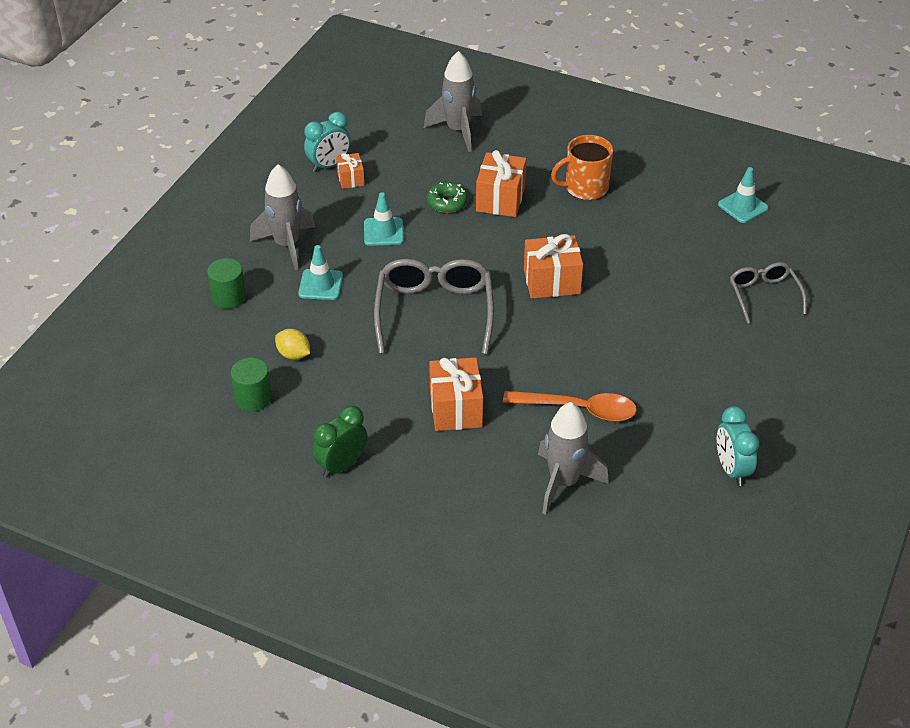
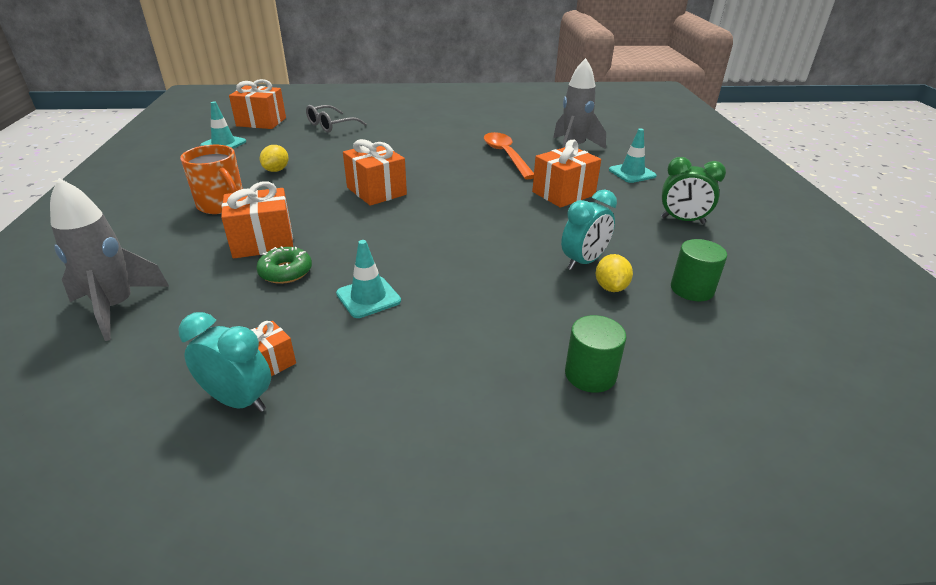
camera: 120 degrees left, 10 degrees down
grey rocket [250,164,315,270] -> none
turquoise traffic cone [298,245,343,300] -> turquoise traffic cone moved to [609,128,657,183]
grey glasses [374,259,494,354] -> none
turquoise clock [717,406,759,486] -> turquoise clock moved to [561,189,617,270]
none -> orange gift [229,79,286,129]
none -> yellow lemon [260,145,289,172]

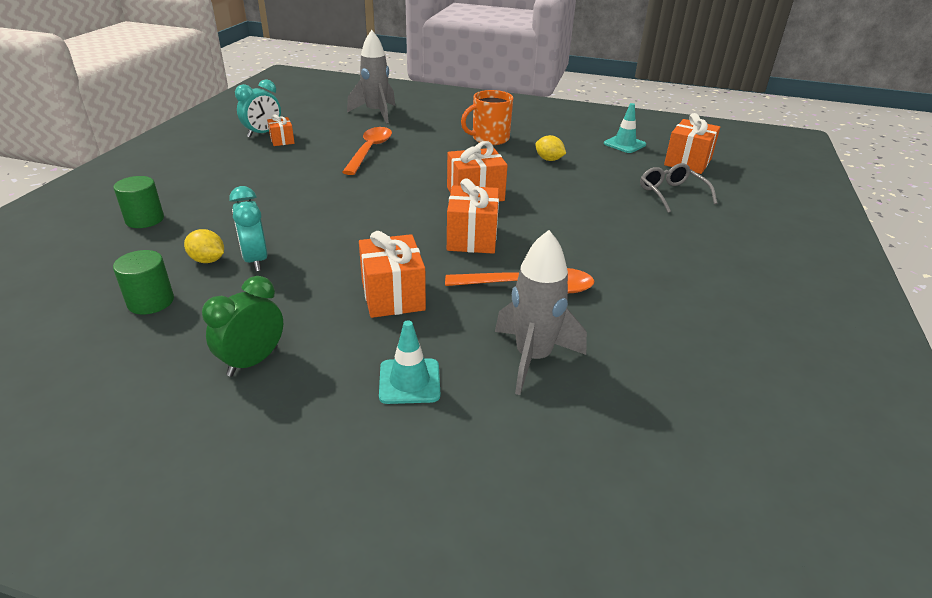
camera: 110 degrees right, 0 degrees up
orange gift [221,181,293,258] -> orange gift moved to [447,178,499,254]
green donut [256,246,312,284] -> orange spoon [342,127,392,175]
turquoise traffic cone [336,240,401,318] -> none

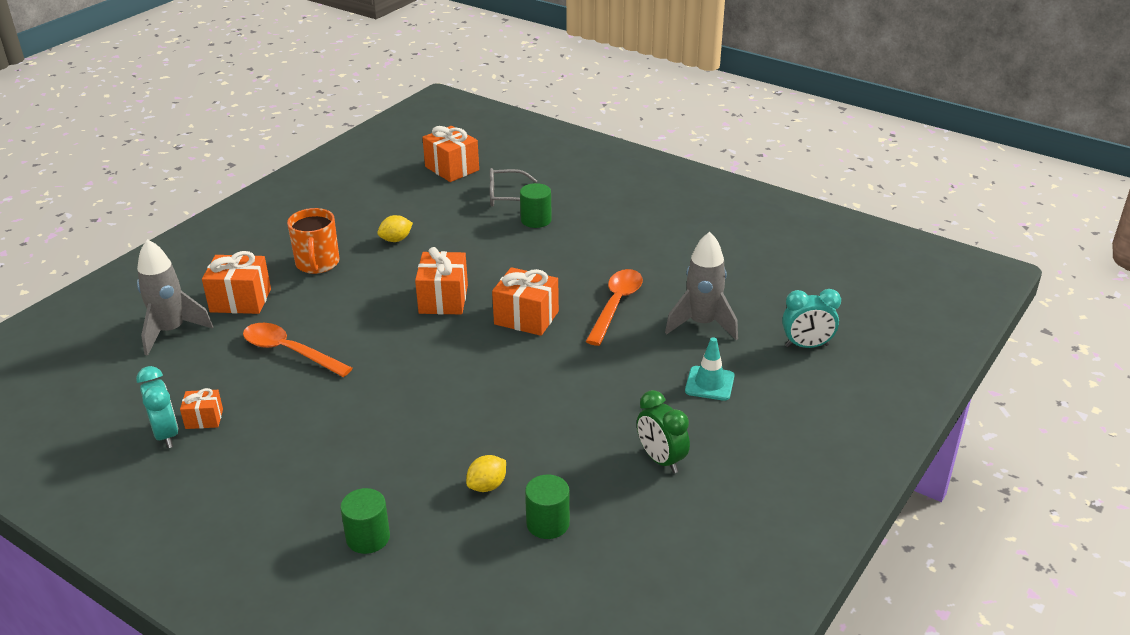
camera: 70 degrees left, 0 degrees up
turquoise clock [229,186,268,271] -> turquoise clock moved to [782,289,841,348]
orange gift [359,231,426,318] -> orange gift moved to [202,251,271,314]
turquoise traffic cone [604,103,646,153] -> none
none -> green cylinder [520,183,552,228]

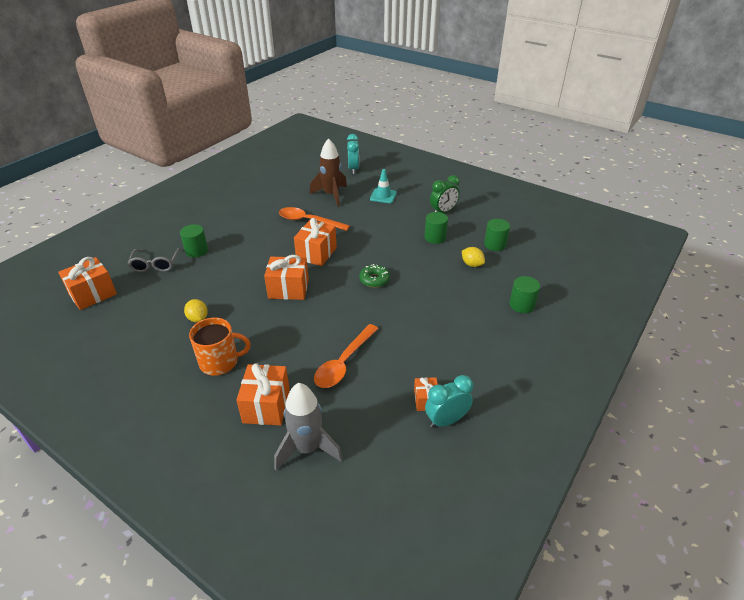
camera: 90 degrees left, 5 degrees up
grey rocket [665,232,738,340] -> brown rocket [310,138,347,207]
none -> green donut [359,264,390,288]
none -> green cylinder [424,212,448,244]

